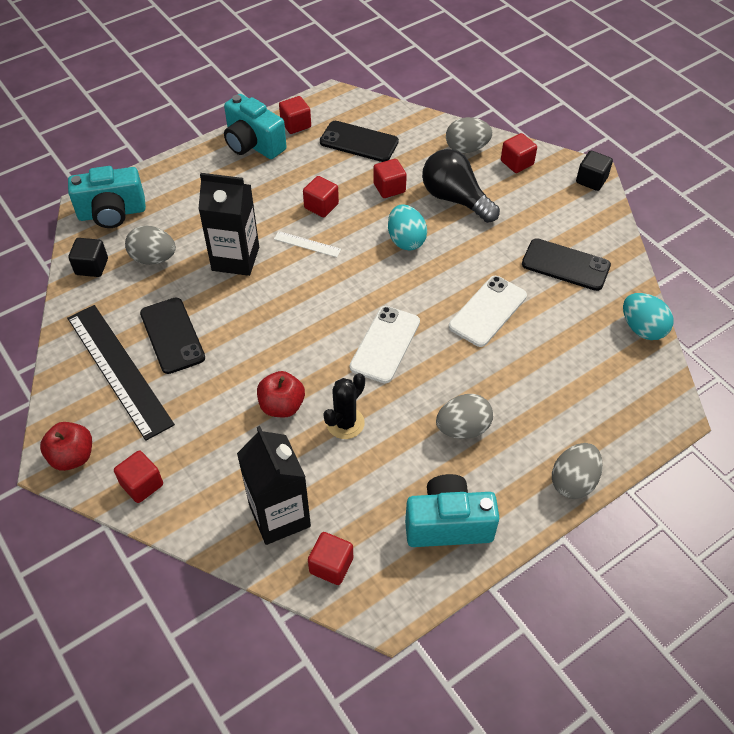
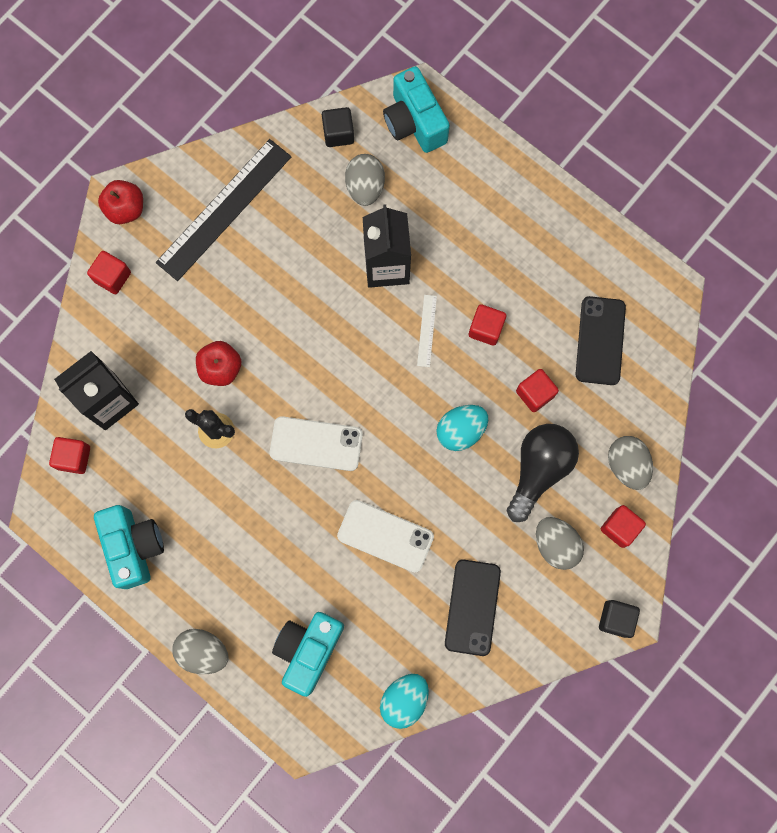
camera: 75 degrees right, 25 degrees up
black phone [140,298,205,374] -> none
turquoise camera [224,94,287,159] -> turquoise camera moved to [272,612,344,697]
red cube [279,96,311,134] -> none
grey egg [436,394,493,439] -> grey egg moved to [536,517,584,570]

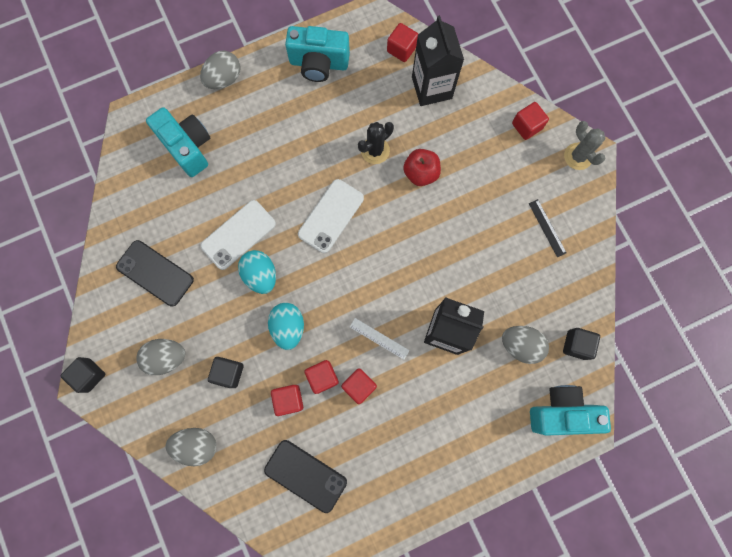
camera: 115 degrees right, 0 degrees up
red apple [98,180,143,224] -> grey cactus [564,121,606,170]
black ruler [156,139,291,281] -> black ruler [529,199,567,257], size x0.42
turquoise egg [380,674,429,729] -> turquoise egg moved to [238,250,276,294]
black light bulb [507,424,579,522] -> black cube [208,357,244,388]
red cube [601,505,646,548] -> red cube moved to [304,360,339,394]

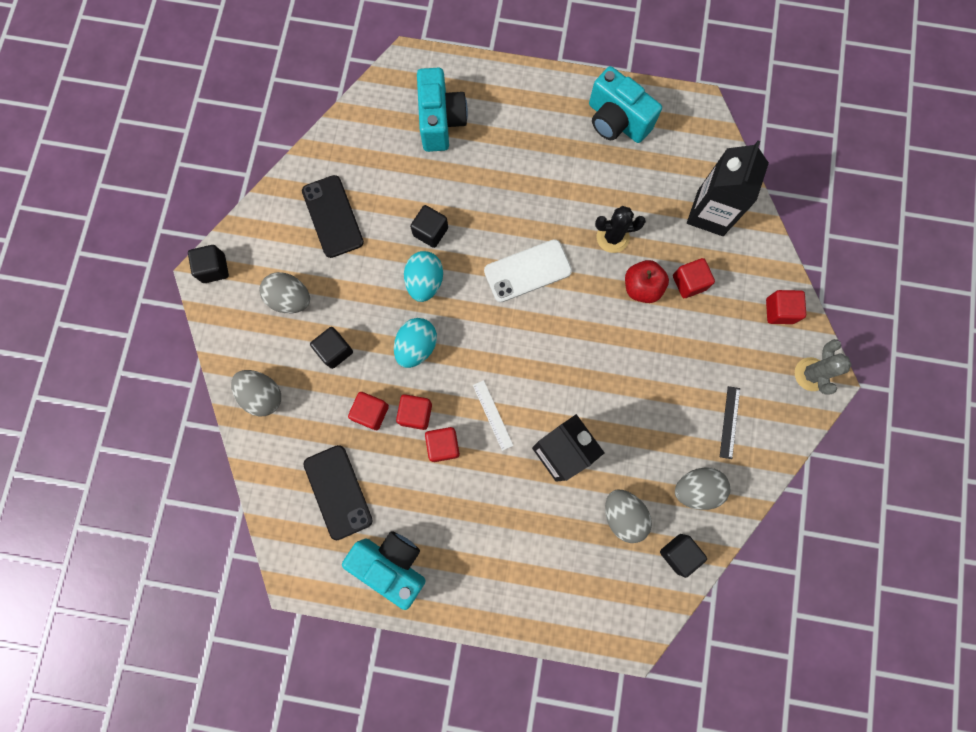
camera: 35 degrees right, 0 degrees up
grey egg [200,51,240,89] -> grey egg moved to [675,467,730,510]
white phone [200,200,276,270] -> black cube [410,205,448,248]
red cube [387,23,418,62] -> red cube moved to [673,258,715,298]
turquoise camera [530,385,611,436] -> turquoise camera moved to [342,531,426,610]

